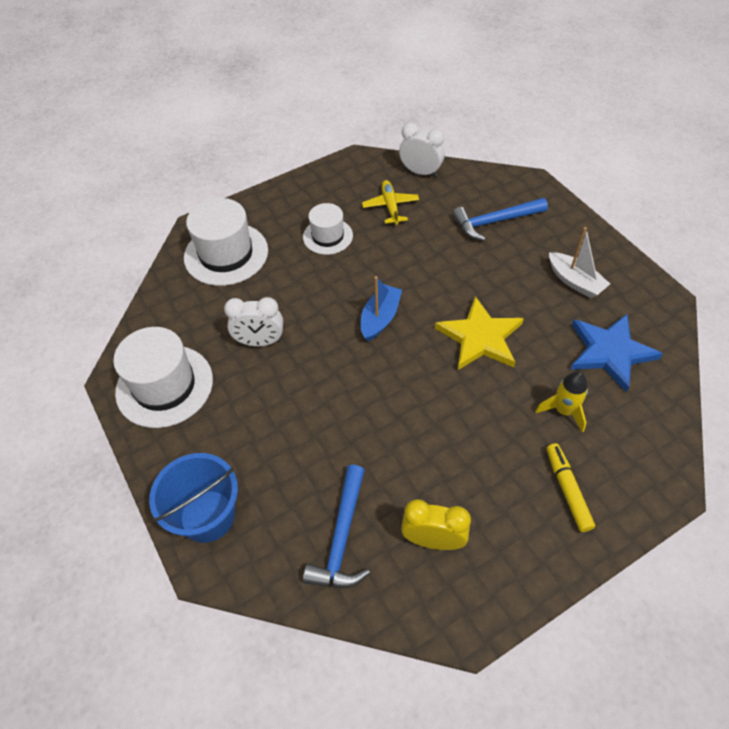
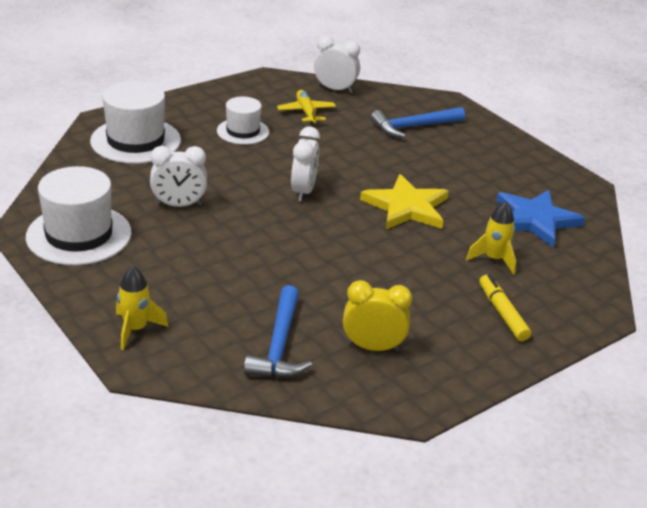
camera: 10 degrees left, 20 degrees down
blue bucket [149,453,238,543] -> yellow rocket [116,266,169,350]
blue boat [361,276,402,341] -> white clock [291,126,320,201]
white boat [549,227,610,298] -> none

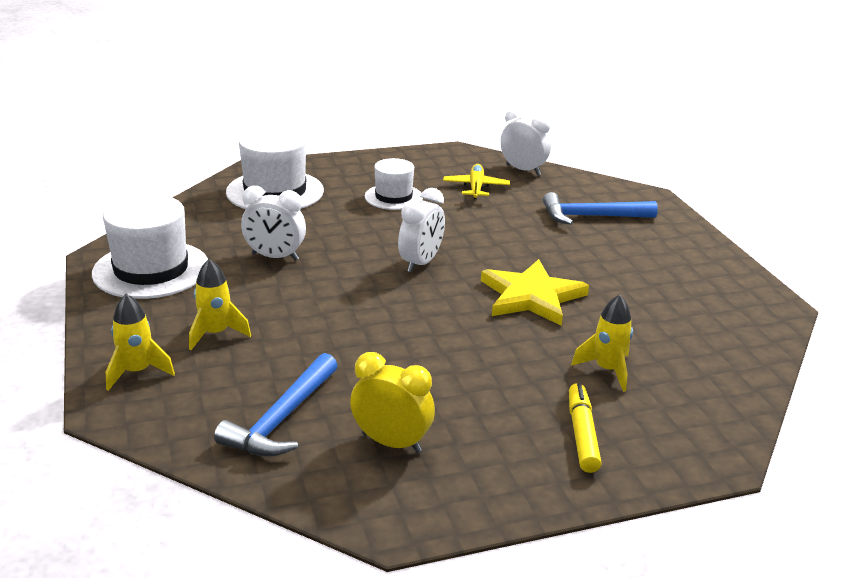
camera: 20 degrees right, 5 degrees down
blue star [496,190,585,247] -> none
none -> yellow rocket [189,259,251,350]

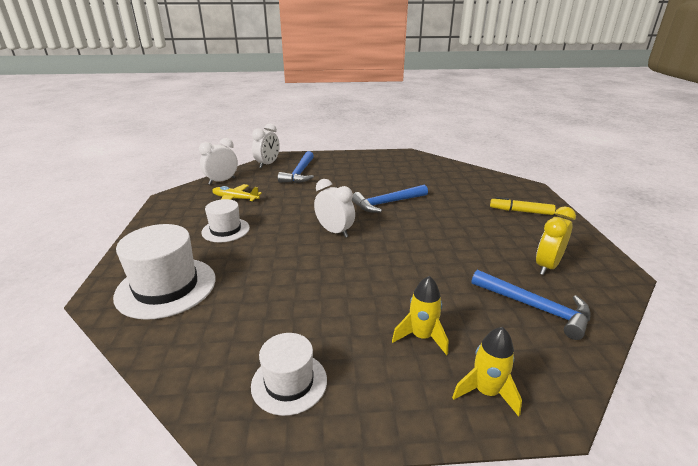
camera: 75 degrees left, 0 degrees up
white hat [92,194,208,299] -> white hat [251,333,327,416], size x0.60
white clock [241,186,306,261] -> white clock moved to [252,123,280,168]
yellow star [481,259,589,326] -> blue hammer [352,185,428,212]
yellow rocket [571,294,633,392] -> none

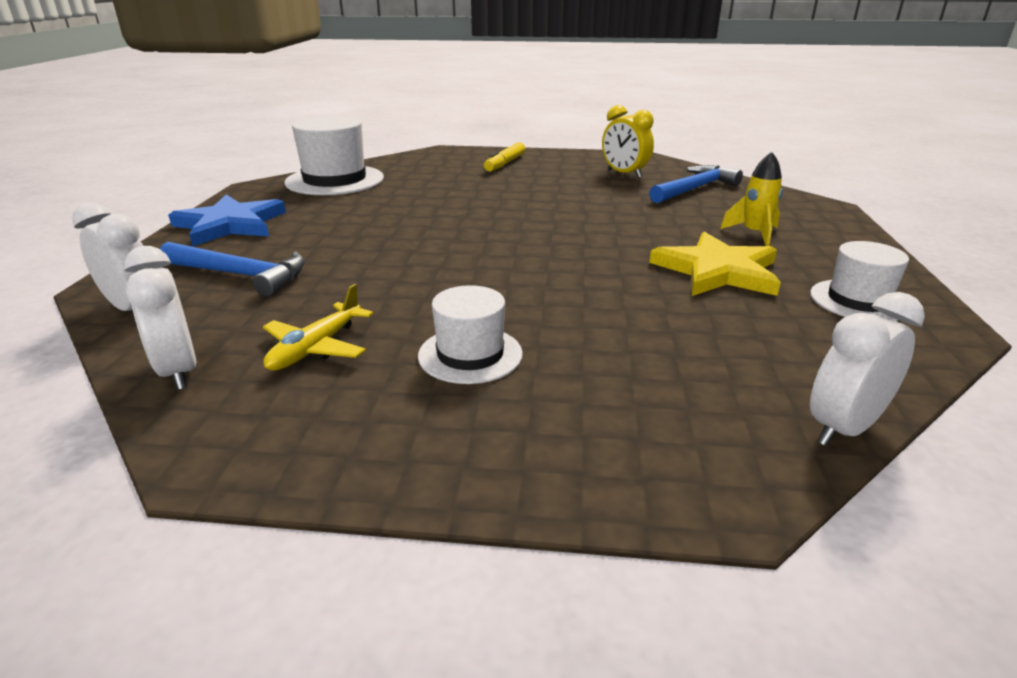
camera: 80 degrees left, 0 degrees up
white hat [113,224,216,320] -> white hat moved to [285,116,384,195]
white clock [314,179,355,238] -> white clock moved to [810,292,925,446]
blue hammer [352,185,428,212] -> none
yellow rocket [452,327,522,417] -> none
none -> blue star [168,195,286,247]
none -> yellow star [649,232,781,296]

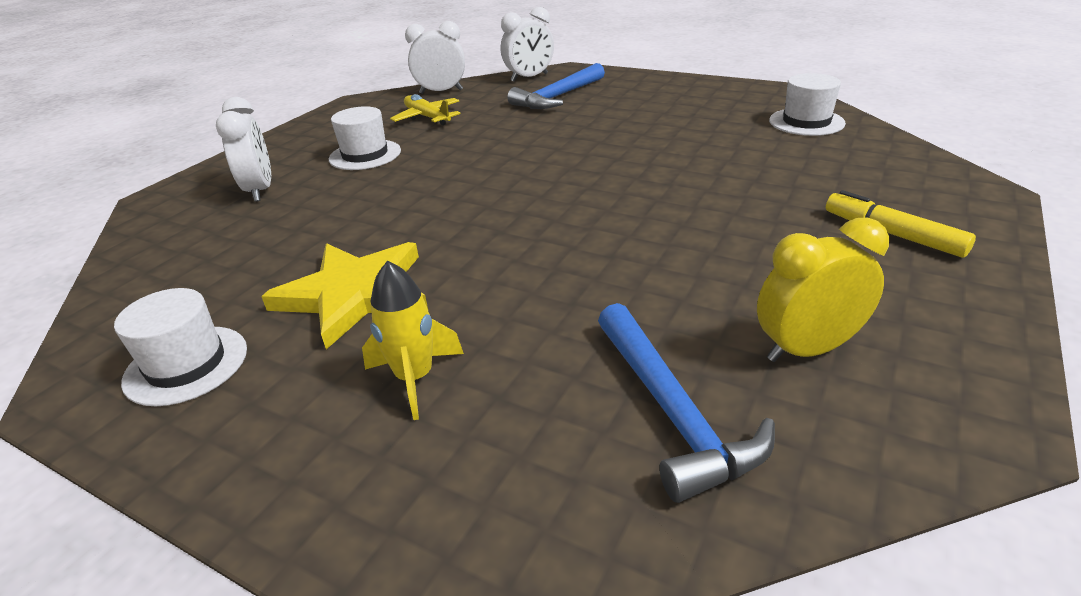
camera: 115 degrees right, 5 degrees up
blue star [168,195,286,247] -> none
white hat [285,116,384,195] -> white hat [769,73,846,136], size x0.60
white clock [810,292,925,446] -> white clock moved to [216,97,271,202]

